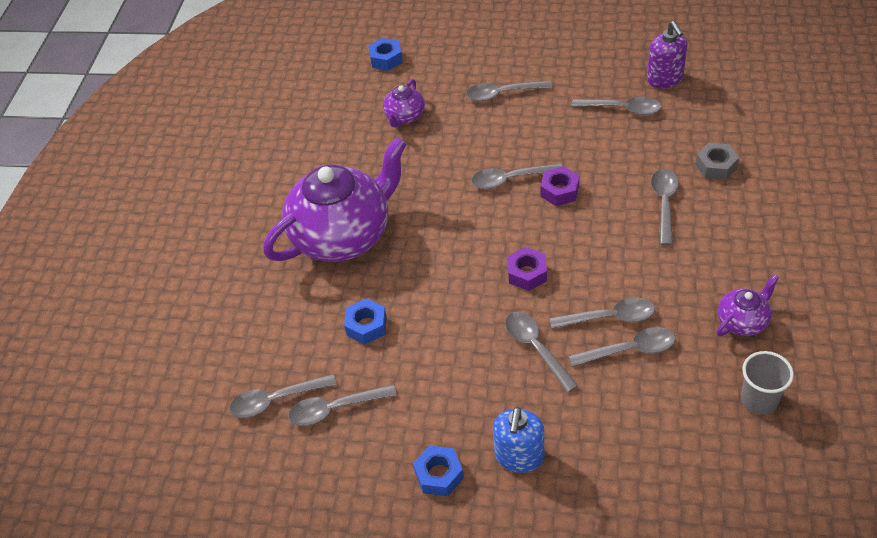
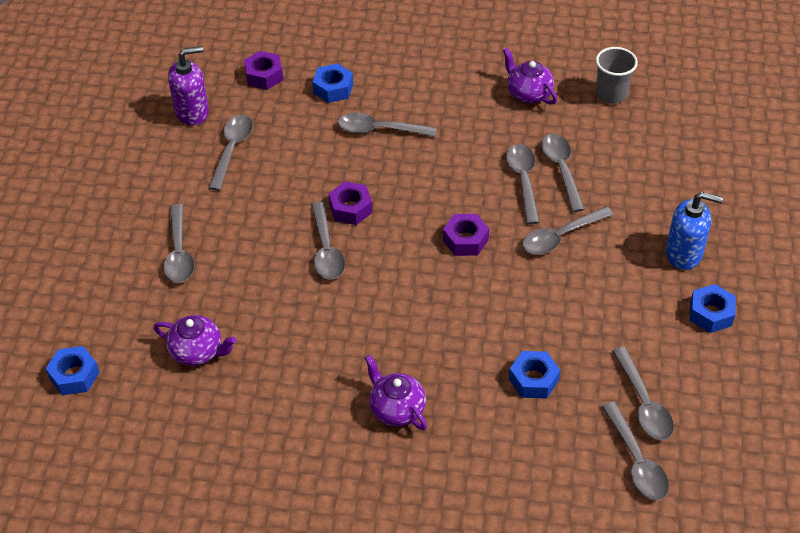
camera: 95 degrees left, 0 degrees up
purple teapot [263,137,407,262] -> purple teapot [365,355,427,430], size x0.44
grey nut [695,142,739,180] -> blue nut [312,63,353,103]
none -> purple nut [244,51,283,90]

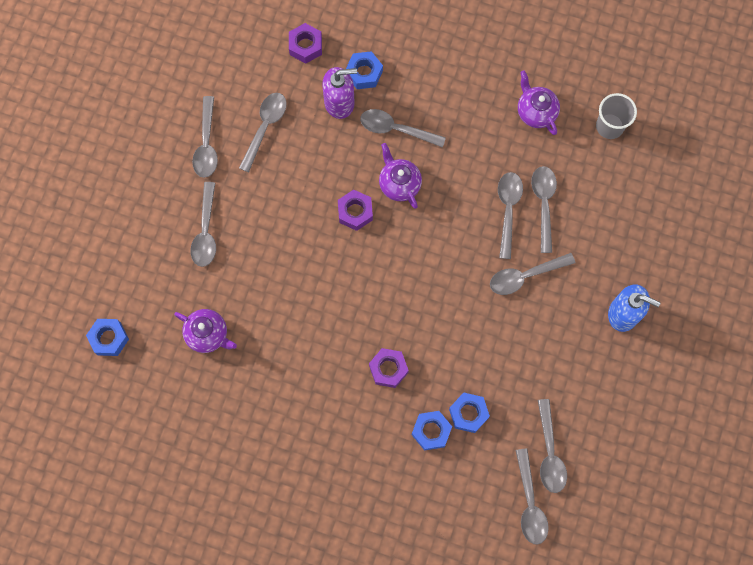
camera: 10 degrees right, 25 degrees up
purple soap dispenser [168,46,209,126] -> purple soap dispenser moved to [322,67,357,119]
grey spoon [311,201,345,279] -> grey spoon moved to [192,96,218,178]
purple teapot [365,355,427,430] -> purple teapot moved to [379,143,422,209]
purple nut [443,214,489,256] -> purple nut moved to [369,348,409,388]
blue nut [689,284,736,333] -> blue nut moved to [412,411,452,451]

